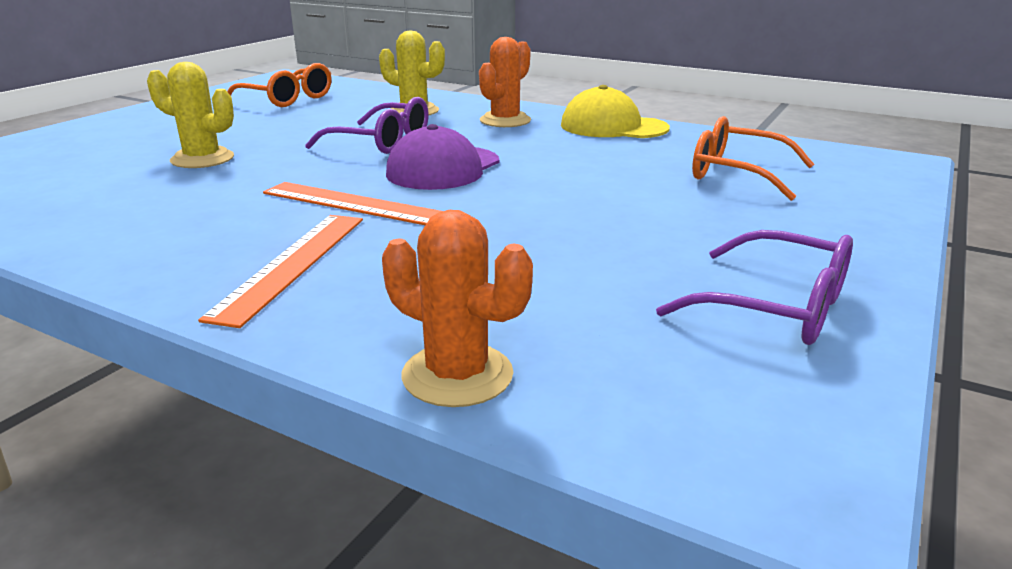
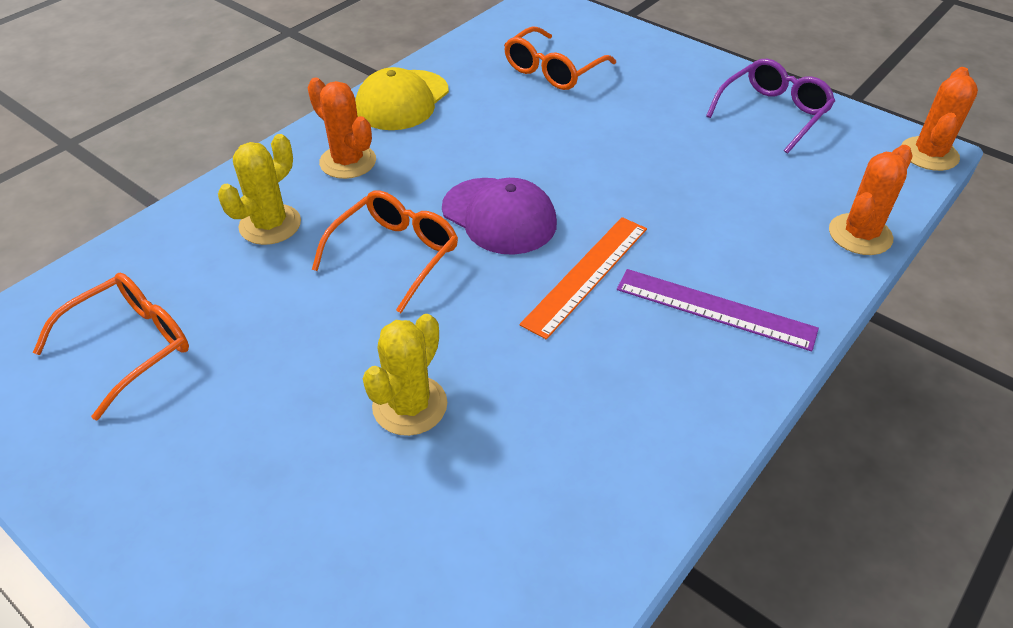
camera: 80 degrees left, 20 degrees up
orange ruler [198,215,363,328] -> purple ruler [617,269,819,351]
purple glasses [305,97,429,154] -> orange glasses [312,190,458,313]
none -> orange cactus [901,67,978,171]

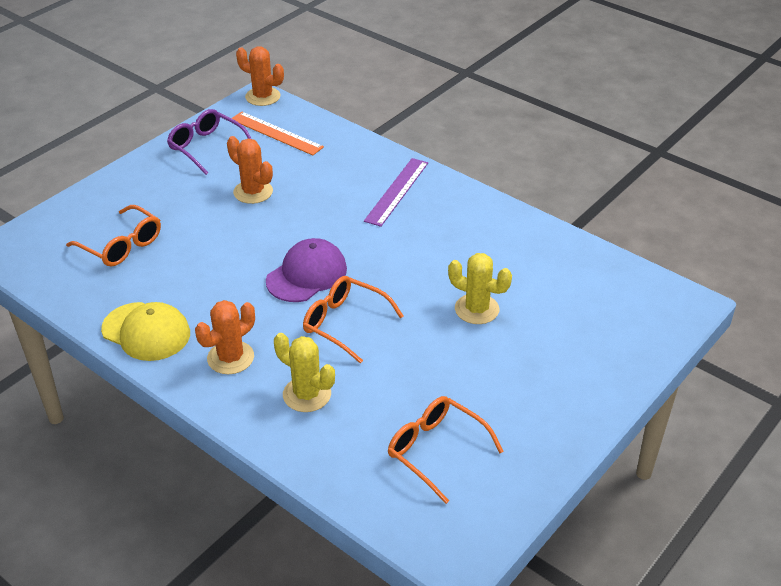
camera: 90 degrees left, 5 degrees down
orange ruler [520,217,647,340] -> orange ruler moved to [232,112,324,155]
orange cactus [829,145,913,255] -> orange cactus moved to [227,136,273,204]

